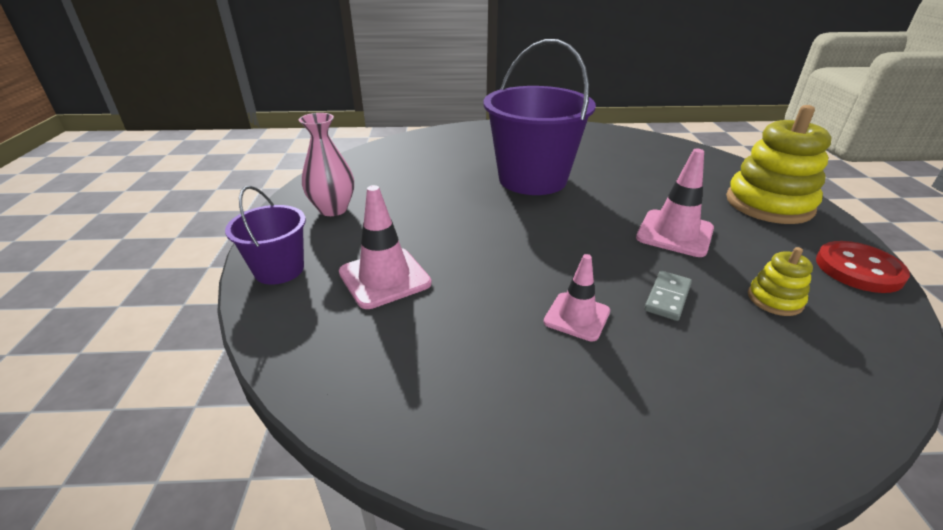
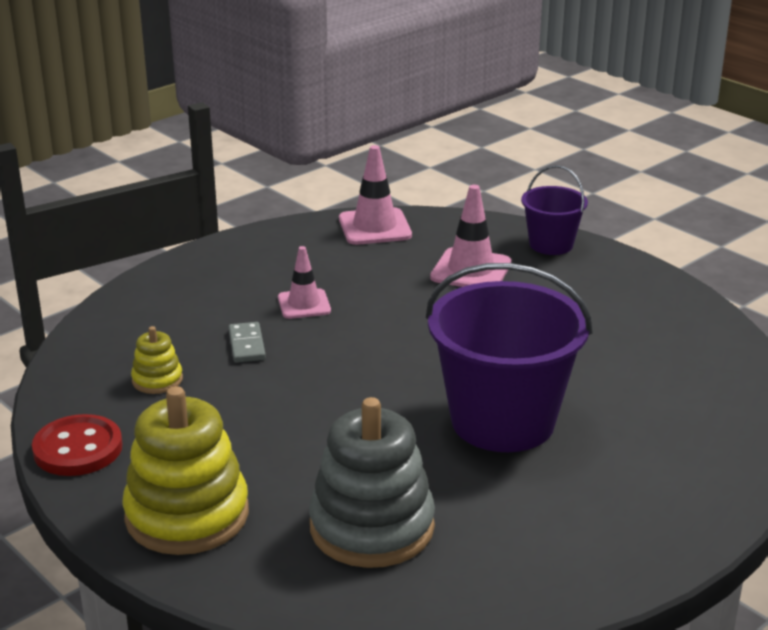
camera: 140 degrees right, 5 degrees down
pink vase [299,113,354,216] -> none
pink traffic cone [636,149,714,257] -> pink traffic cone moved to [339,145,412,245]
none -> grey stacking toy [309,397,435,568]

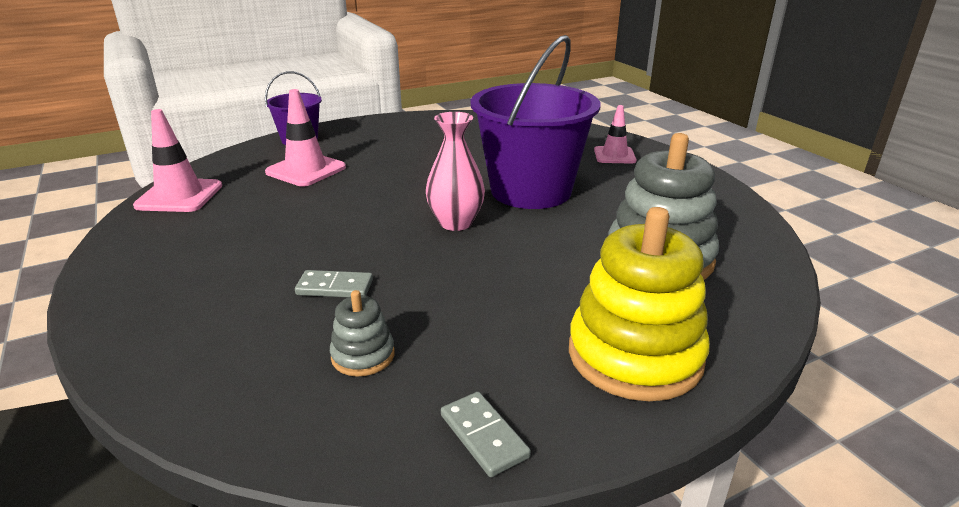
camera: 75 degrees left, 0 degrees up
red button [32,414,123,476] -> grey domino [441,392,531,477]
yellow stacking toy [131,326,183,394] -> grey stacking toy [330,290,395,377]
pink traffic cone [278,246,331,319] -> pink traffic cone moved to [594,105,637,164]
none -> pink vase [426,112,485,231]

